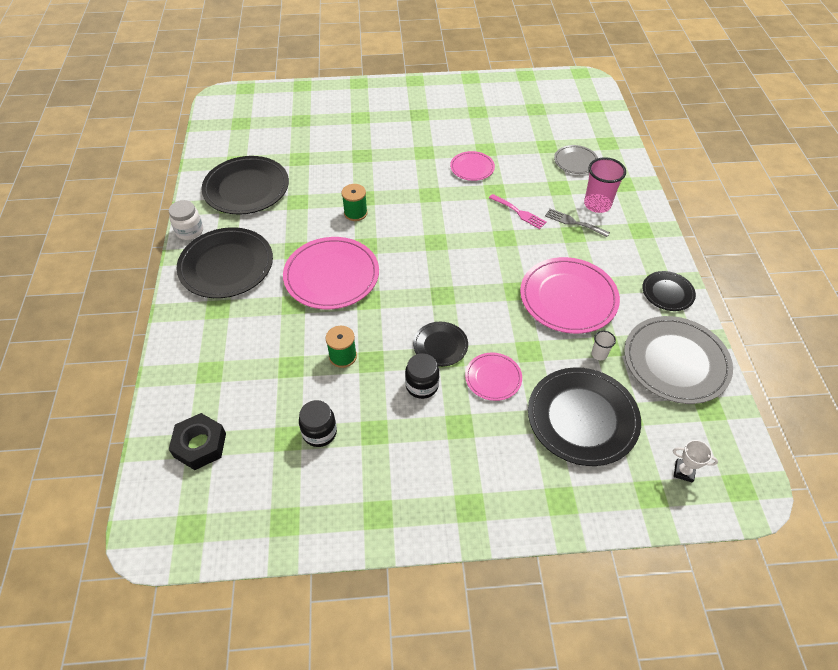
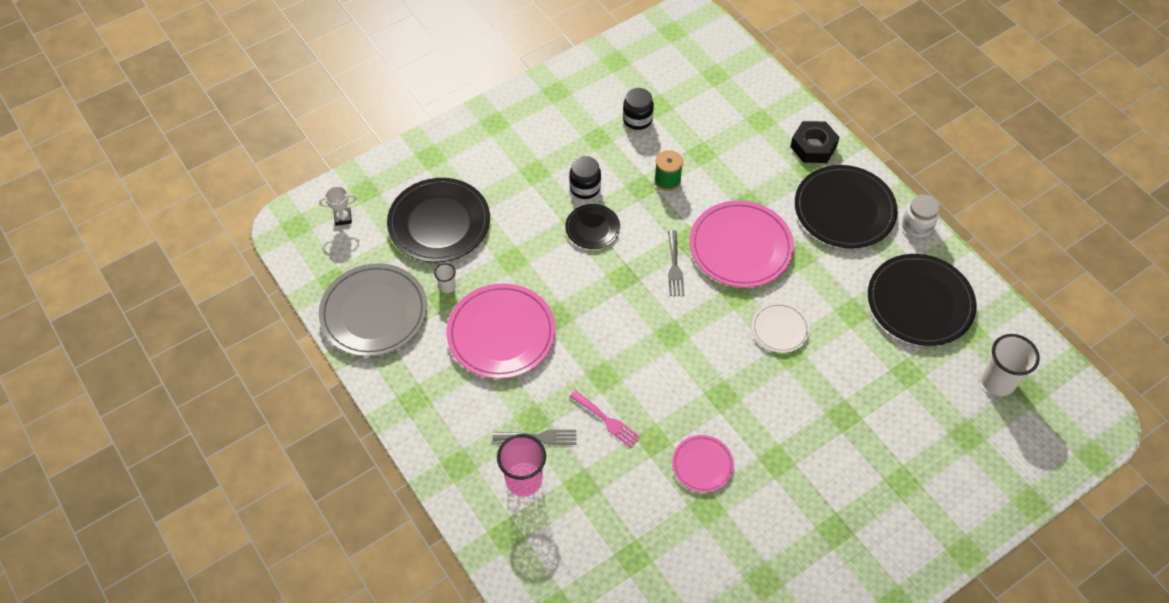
camera: 150 degrees right, 5 degrees up
black nut [169,413,226,470] -> black nut moved to [790,121,840,163]
green spool [341,184,368,221] -> white plate [752,302,810,353]
pink plate [465,352,522,401] -> none
pink fork [489,194,547,229] -> pink fork turned 150 degrees counterclockwise [570,390,641,448]
grey plate [554,145,598,174] -> none
black plate [642,271,696,311] -> none
none -> grey fork [668,230,684,296]
none -> white cup [981,334,1040,396]

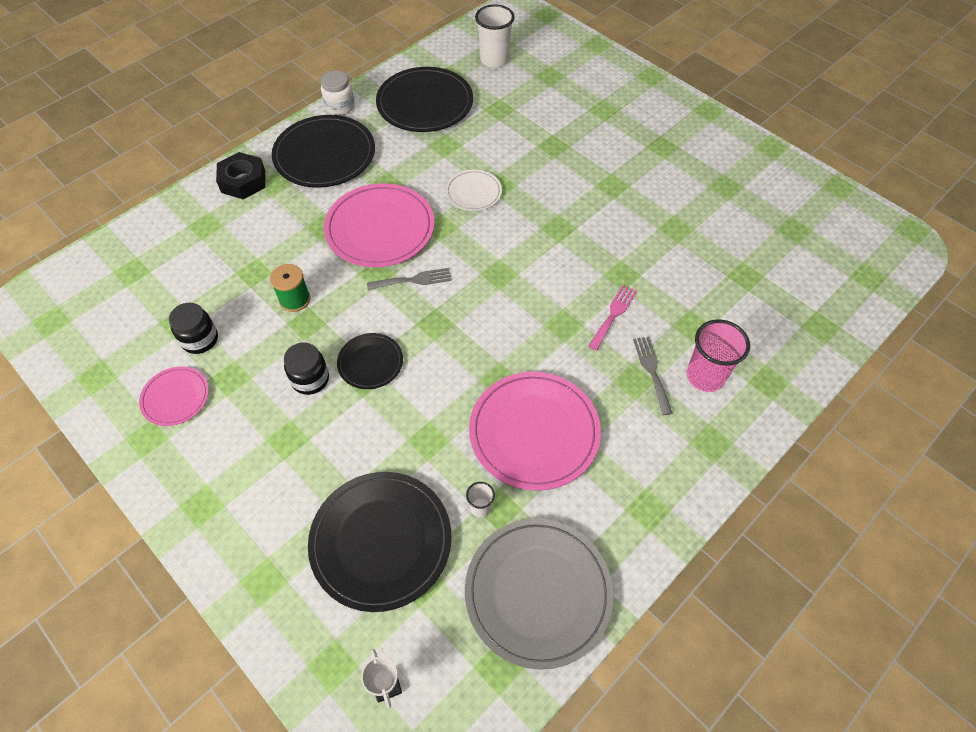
camera: 100 degrees left, 0 degrees up
pink plate [672,435,734,493] -> pink plate moved to [139,366,209,426]

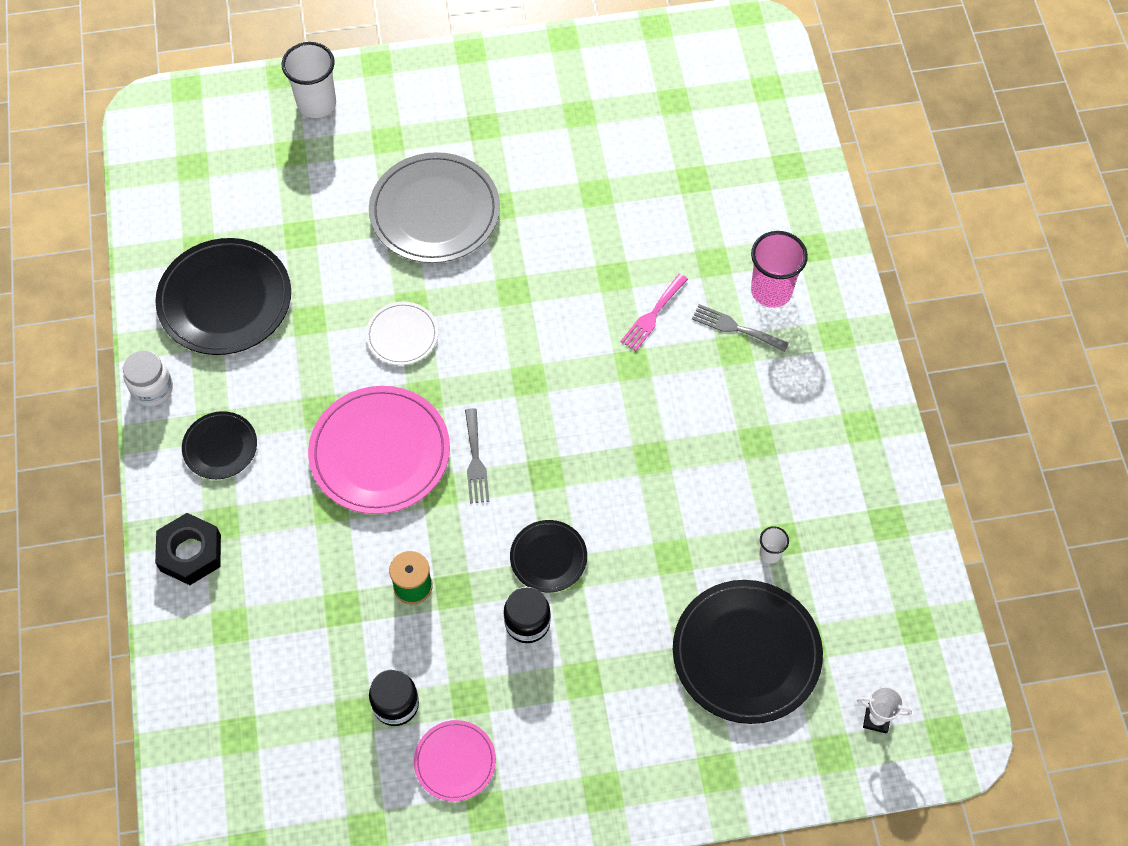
camera: 55 degrees left, 5 degrees up
black plate [272,115,375,188] -> black plate [182,411,257,479], size x0.53
grey fork [367,268,452,290] -> grey fork turned 150 degrees clockwise [465,408,490,504]
grey plate [465,518,613,670] -> grey plate moved to [369,152,500,263]
pink plate [469,372,601,491] -> none
white cup [475,4,515,68] -> white cup moved to [282,42,336,118]
pink fork [588,285,637,351] -> pink fork turned 120 degrees counterclockwise [620,274,688,351]

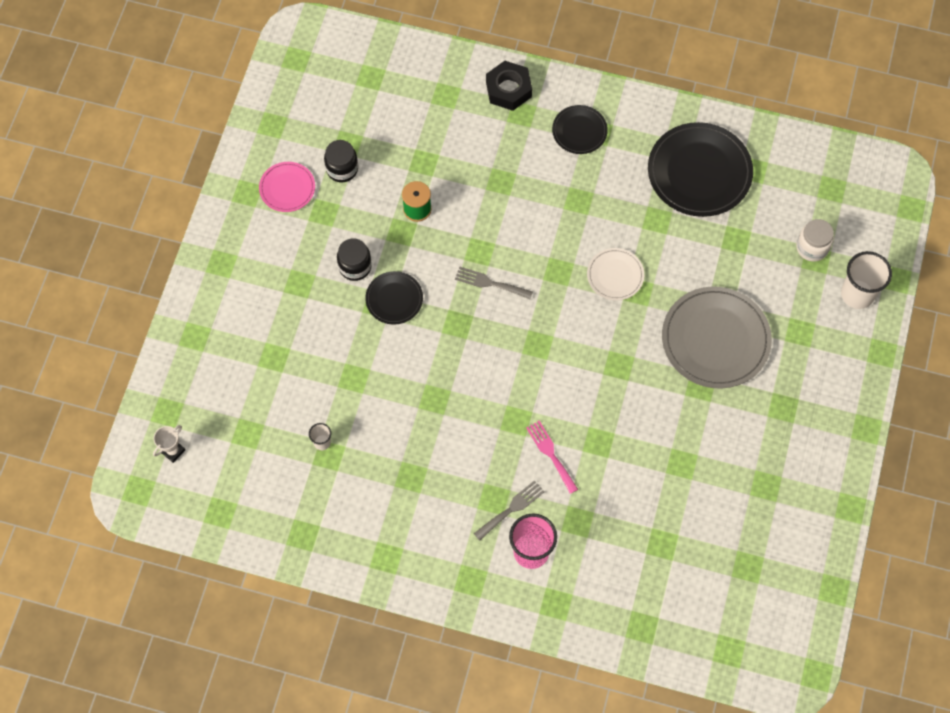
camera: 115 degrees right, 5 degrees up
white jar [123,350,173,406] -> white jar moved to [796,219,834,262]
pink plate [308,386,450,514] -> none
black plate [673,580,823,724] -> none

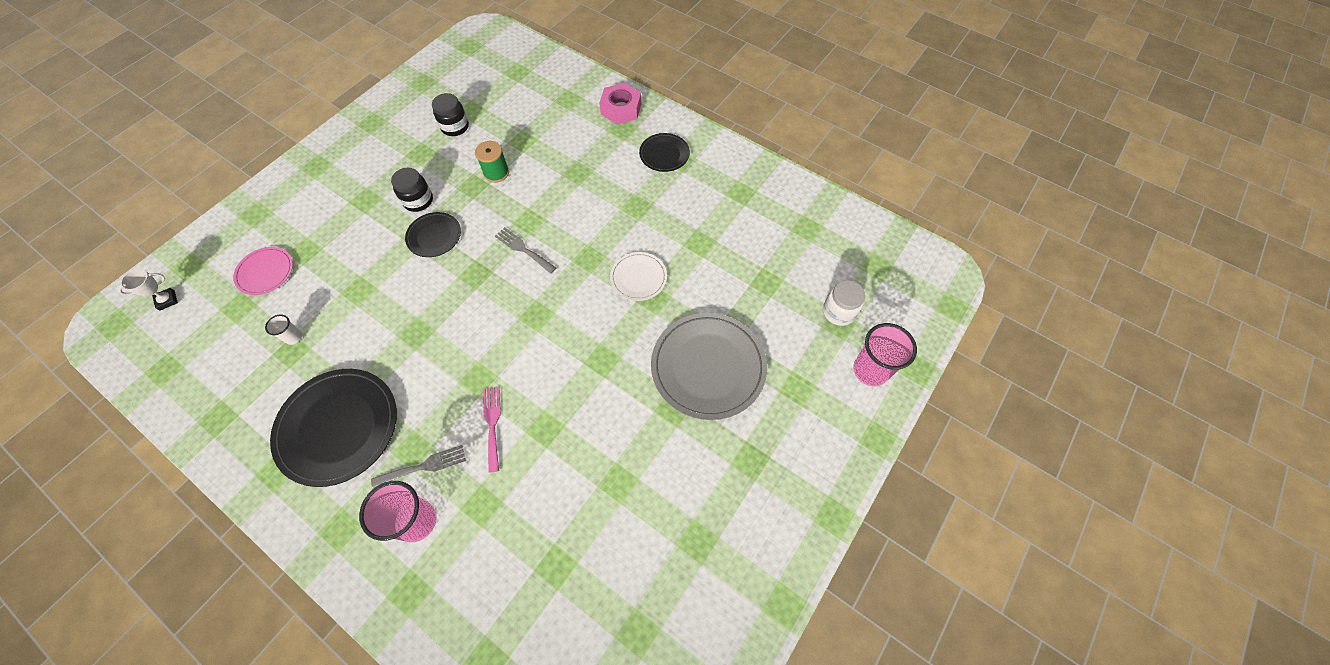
camera: 20 degrees right, 5 degrees down
pink plate [259,162,315,212] -> pink plate moved to [233,247,293,295]
black nut [486,61,532,111] -> pink nut [599,83,641,125]
black plate [648,122,753,217] -> black plate moved to [270,369,397,487]
white cup [841,251,892,309] -> pink cup [853,323,917,386]

